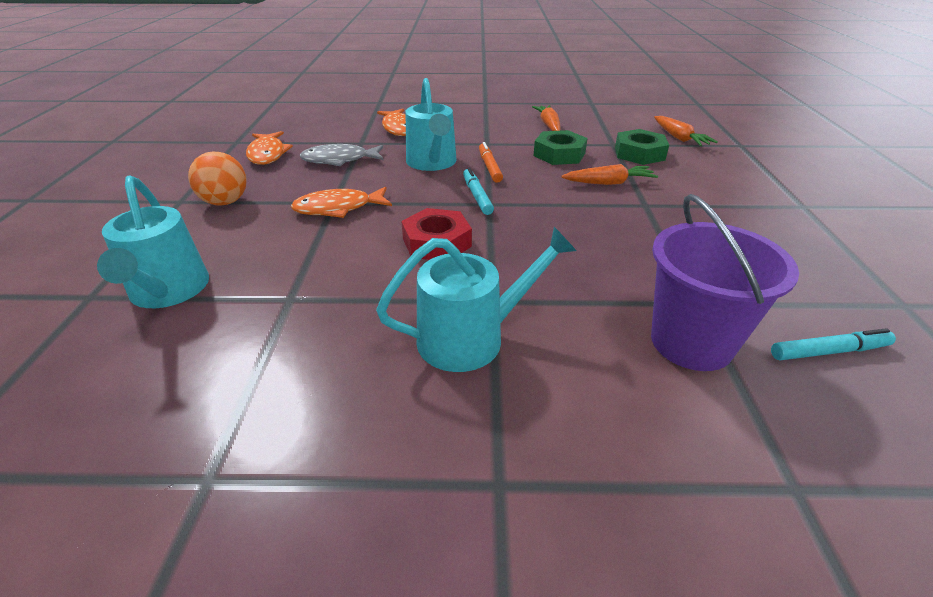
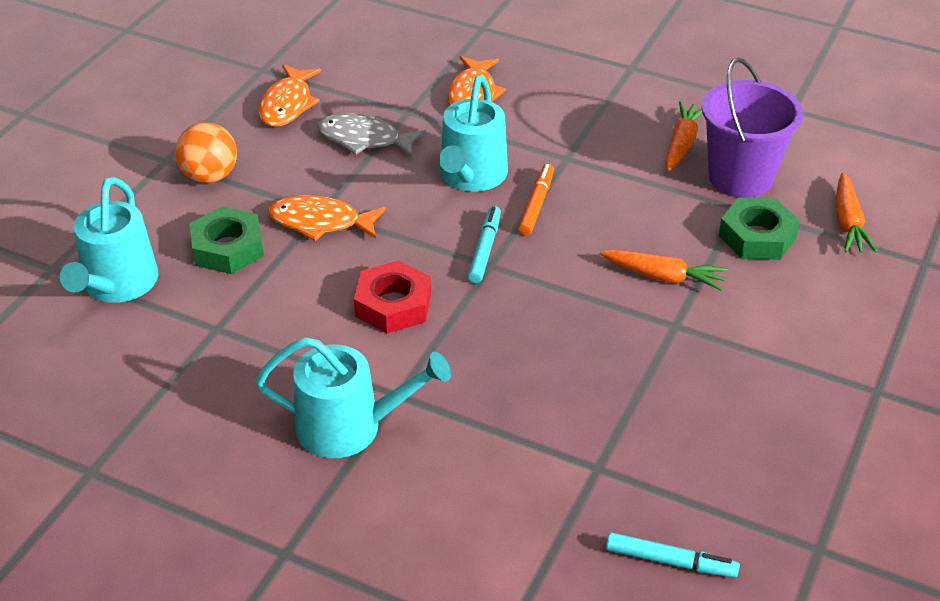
camera: 25 degrees right, 5 degrees up
green nut [534,130,588,165] -> green nut moved to [190,206,264,274]
purple bucket [651,194,799,371] -> purple bucket moved to [702,57,803,198]

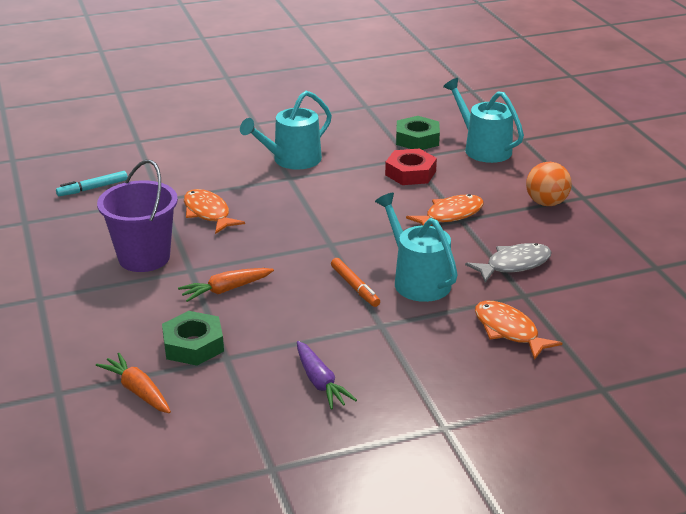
camera: 135 degrees right, 10 degrees down
green nut [190,206,264,274] -> green nut moved to [396,116,440,150]
orange fish [258,65,321,127] -> orange fish moved to [184,189,245,234]
red nut [354,260,431,334] -> red nut moved to [385,149,437,185]
turquoise marker [468,206,501,283] -> none
orange carrot [665,101,702,171] -> purple carrot [297,341,357,410]
purple bucket [702,57,803,198] -> purple bucket moved to [97,160,178,272]

